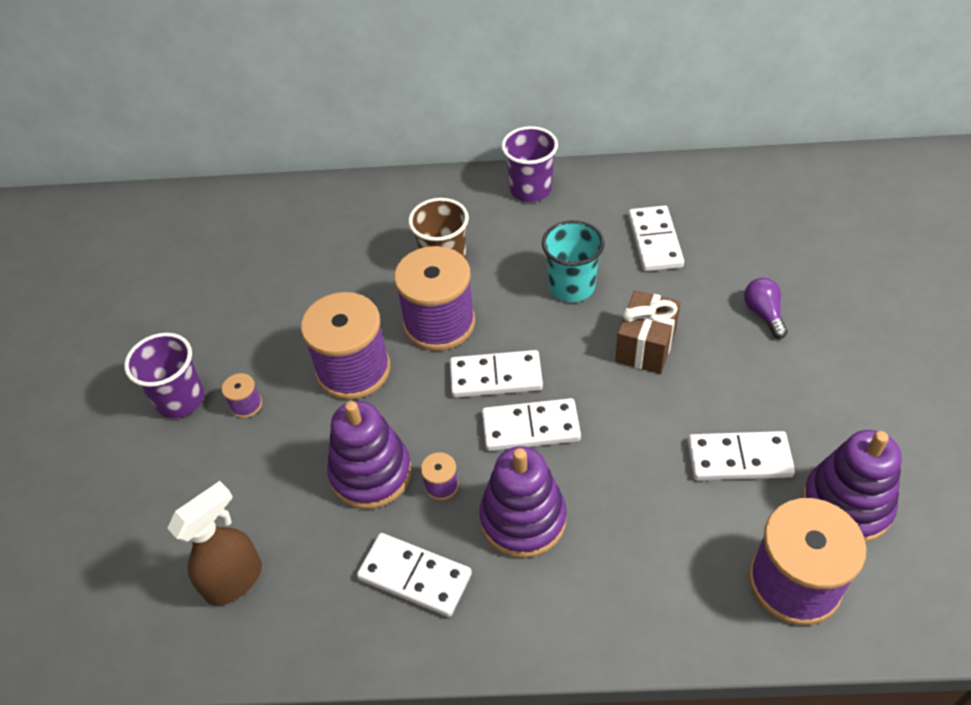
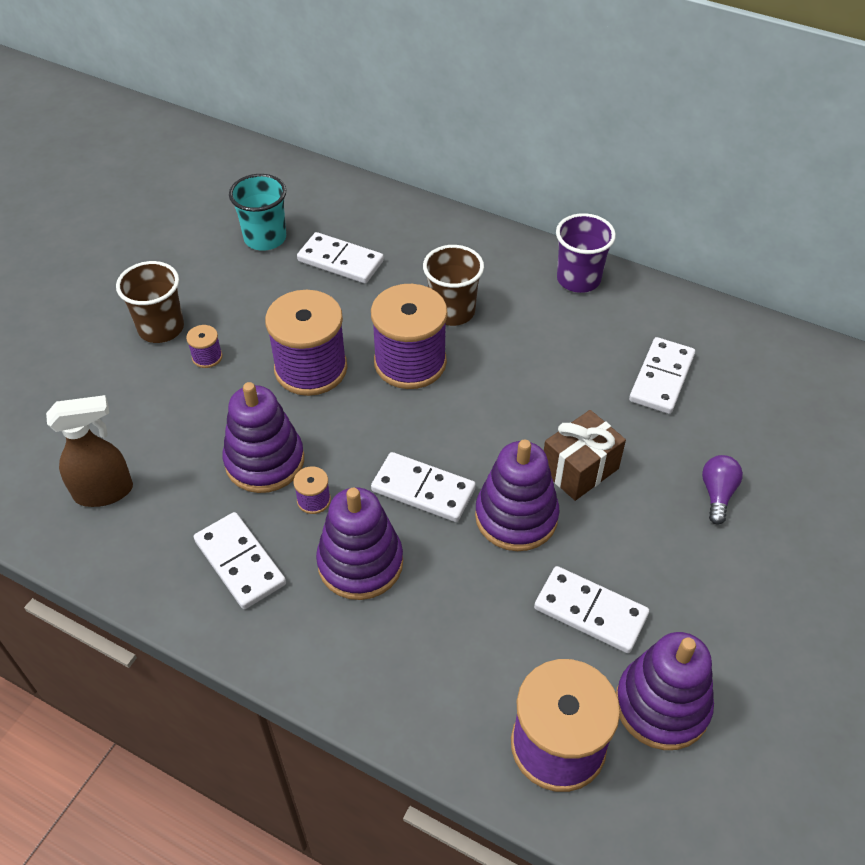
camera: 25 degrees right, 0 degrees up
purple cup [124,333,204,418] -> brown cup [116,261,184,343]
white domino [450,350,543,398] -> white domino moved to [297,232,384,284]
turquoise cup [542,220,605,302] -> turquoise cup moved to [229,174,286,251]
none -> purple stacking toy [475,439,559,551]

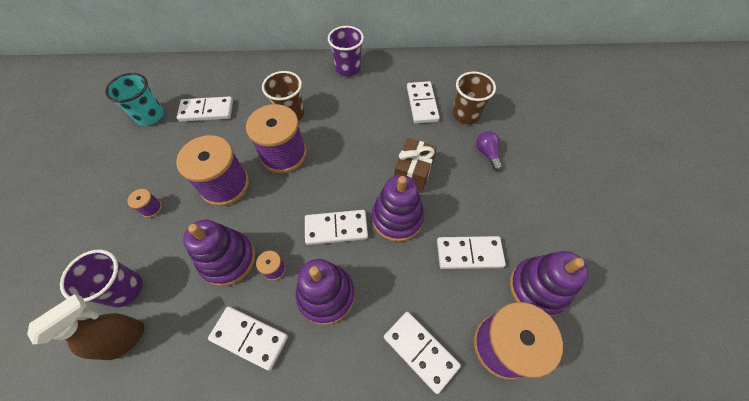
camera: 30 degrees left, 10 degrees up
brown cup [116,261,184,343] -> brown cup moved to [453,72,496,124]
none -> purple cup [60,250,143,308]
none -> white domino [384,312,461,394]

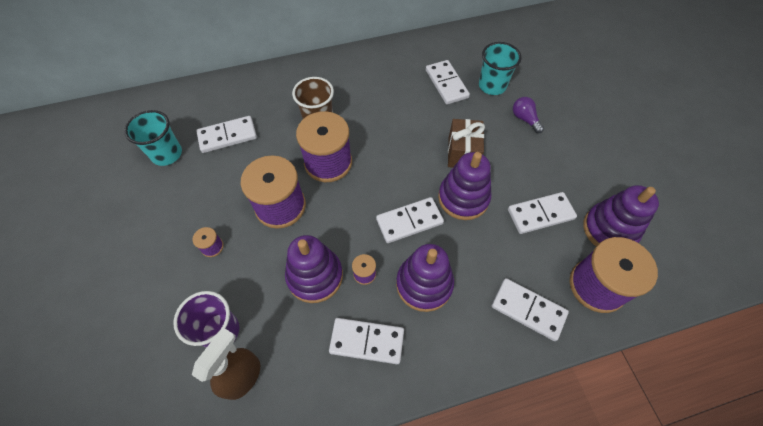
camera: 15 degrees left, 0 degrees up
purple cup [328,26,364,76] -> none
brown cup [453,72,496,124] -> turquoise cup [479,42,522,95]

